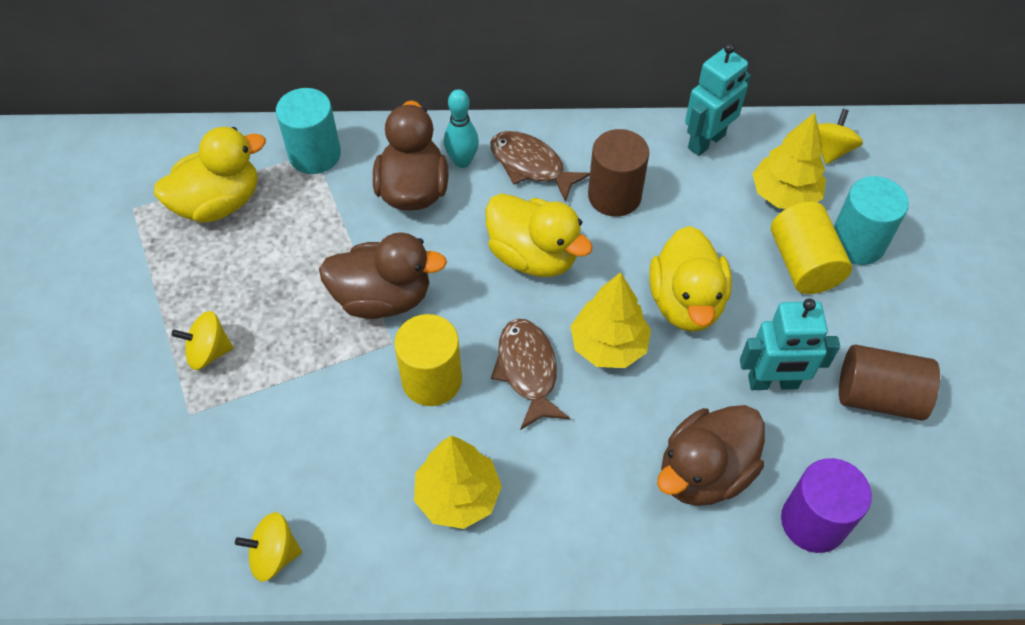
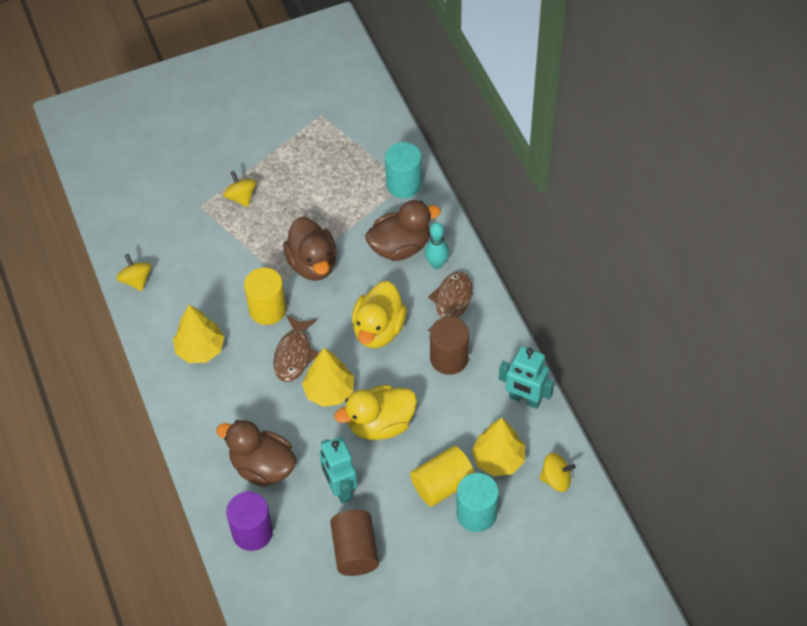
camera: 70 degrees right, 0 degrees up
yellow duck [154,127,266,223] -> none
brown fish [491,319,570,429] -> brown fish turned 135 degrees clockwise [273,315,319,382]

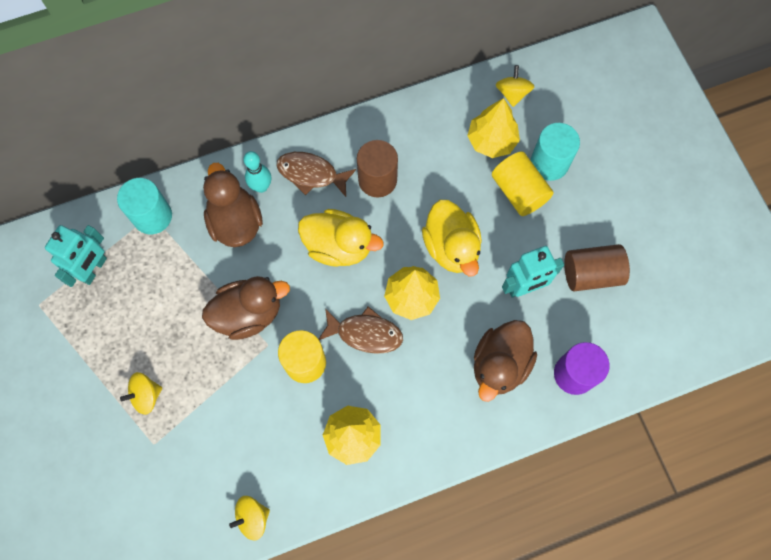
camera: 90 degrees left, 15 degrees up
turquoise robot [499,346,554,409] -> turquoise robot moved to [45,225,107,287]

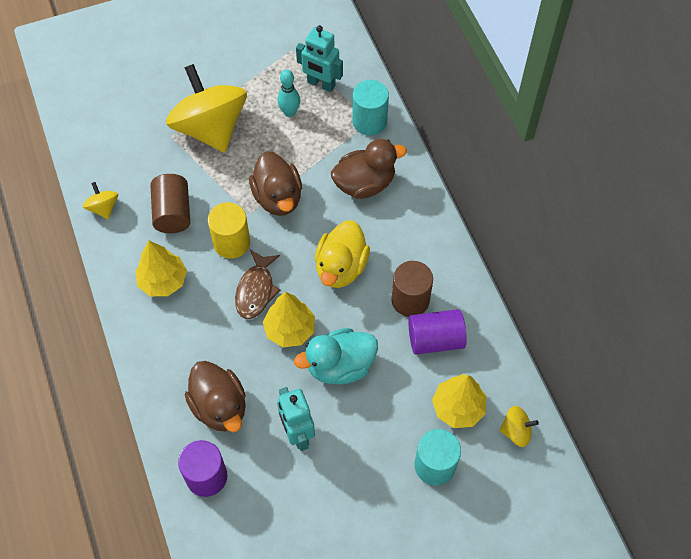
camera: 90 degrees right, 10 degrees down
yellow spinning top [120,372,162,415] -> yellow spinning top [166,64,247,152], size x2.40
turquoise bowling pin [243,151,271,193] -> turquoise bowling pin moved to [277,70,300,117]
brown fish [276,152,356,197] -> none
yellow duck [422,200,482,276] -> turquoise duck [294,328,378,384]
brown duck [474,320,537,402] -> brown duck turned 150 degrees counterclockwise [185,361,246,432]
yellow cylinder [492,151,554,216] -> none
brown cylinder [564,244,630,291] -> brown cylinder moved to [150,174,190,233]
none -> purple cylinder [408,309,467,355]

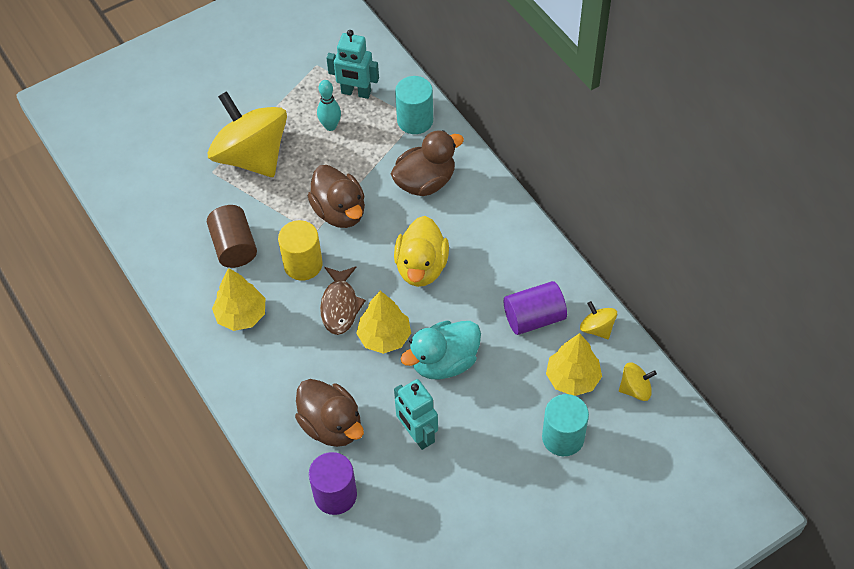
camera: 10 degrees left, 5 degrees down
yellow spinning top [83,182,118,219] -> yellow spinning top moved to [580,301,617,339]
brown cylinder [391,261,433,317] -> none

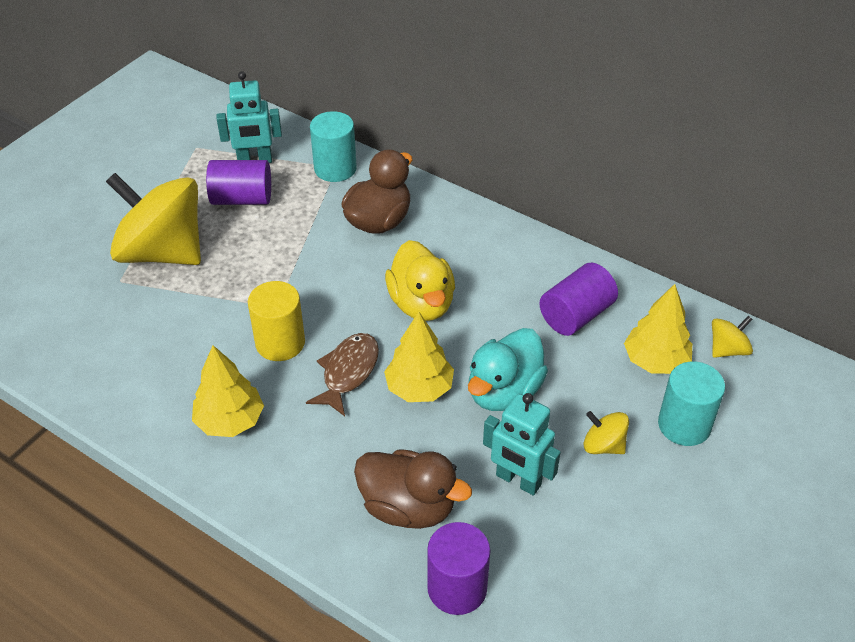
camera: 25 degrees left, 10 degrees down
brown cylinder [207,205,257,268] -> none
brown duck [308,165,365,228] -> none
turquoise bowling pin [317,80,341,131] -> purple cylinder [206,160,271,205]
brown fish [320,266,366,335] -> brown fish turned 135 degrees counterclockwise [306,333,379,416]
yellow spinning top [580,301,617,339] -> yellow spinning top moved to [584,411,629,454]

